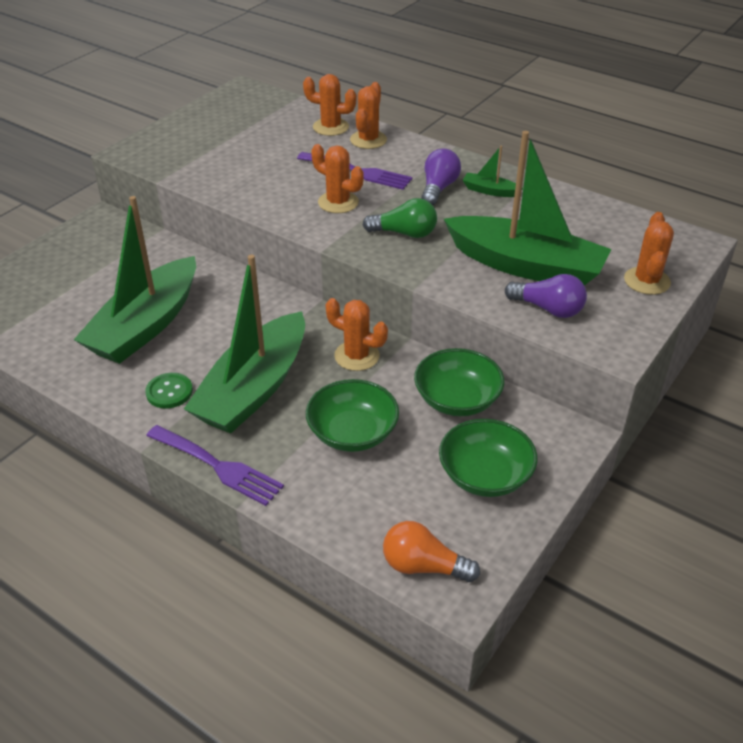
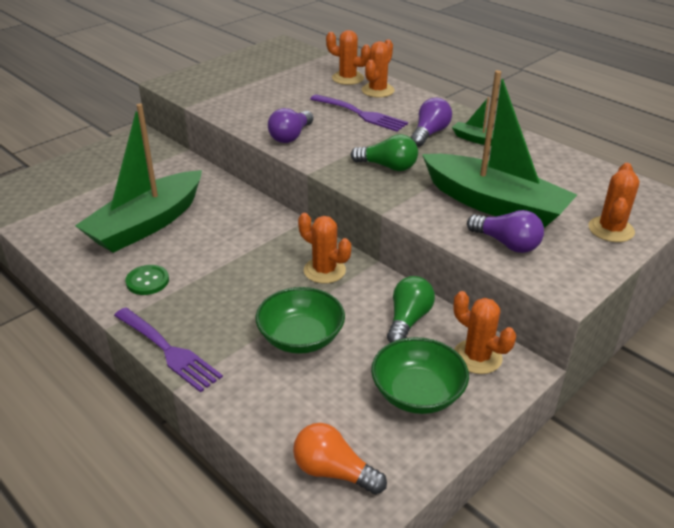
camera: 10 degrees right, 5 degrees down
green boat [184,254,305,434] -> none
orange cactus [311,144,363,213] -> orange cactus moved to [453,291,516,374]
green bowl [414,348,504,416] -> green light bulb [387,276,435,343]
none -> purple light bulb [268,108,314,143]

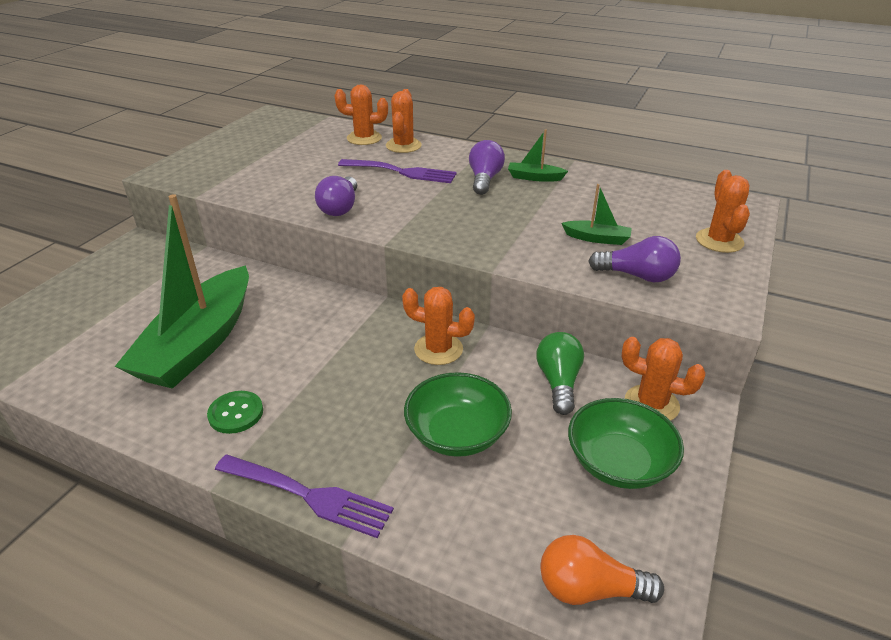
camera: 20 degrees left, 0 degrees up
green light bulb [351,134,418,171] -> none
green boat [422,70,577,228] -> green boat [561,184,632,245], size x0.40

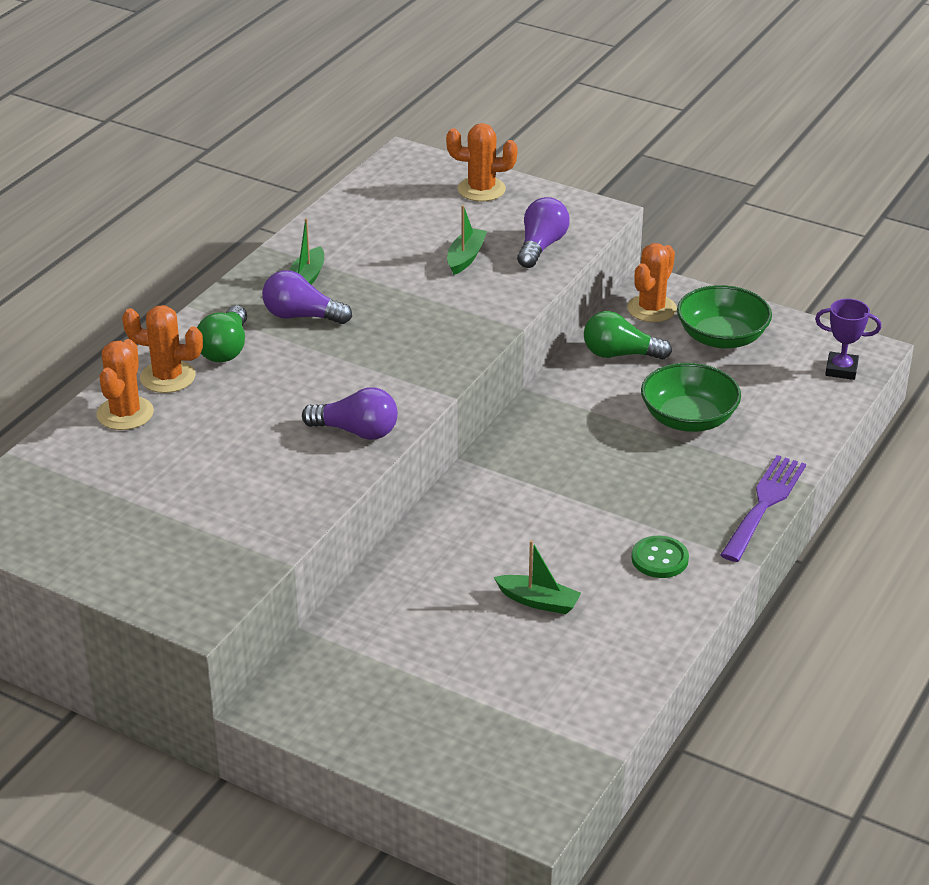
camera: 85 degrees left, 0 degrees up
green boat [115,194,249,389] -> green boat [494,540,581,614], size x0.40
purple fork [338,159,457,183] -> none
orange cactus [402,287,475,365] -> none
orange light bulb [540,535,664,605] -> purple trophy [815,299,881,380]
none -> green light bulb [197,305,247,362]

